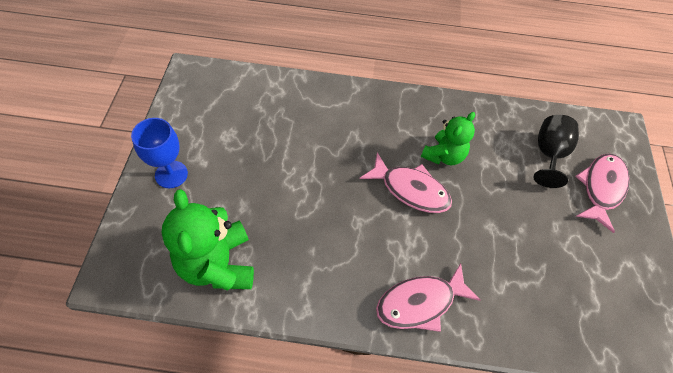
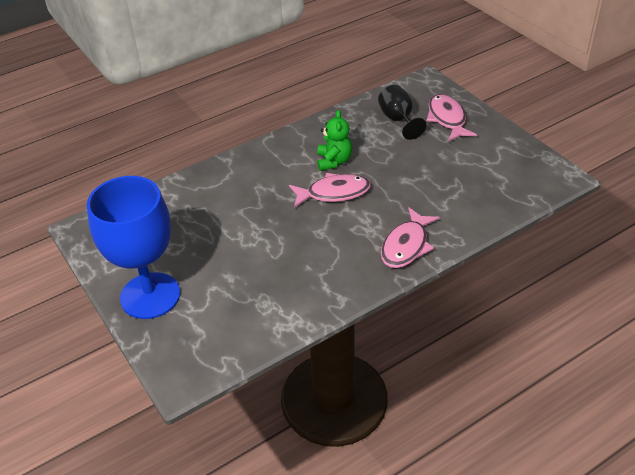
camera: 35 degrees left, 15 degrees down
blue goblet [131,118,188,188] -> blue goblet [87,176,180,319], size x1.90
green teddy bear [161,189,254,291] -> none

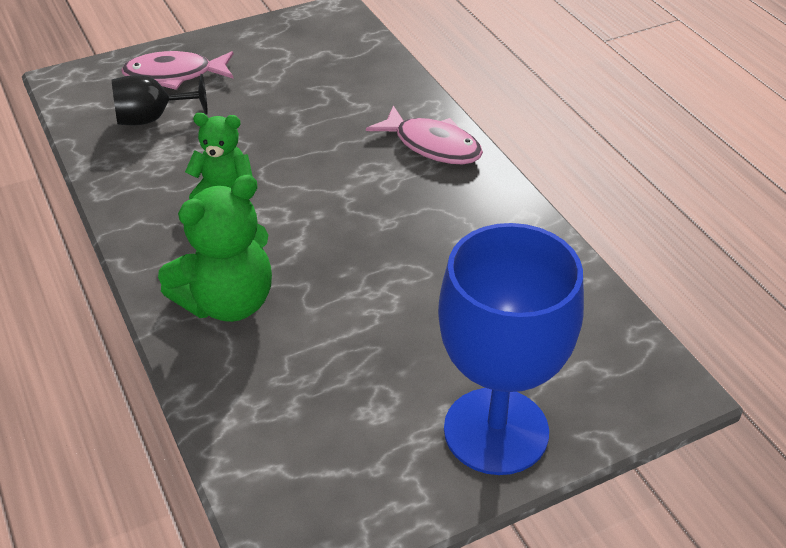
camera: 85 degrees left, 0 degrees up
pink fish [289,173,371,208] -> none
none -> green teddy bear [158,175,272,322]

